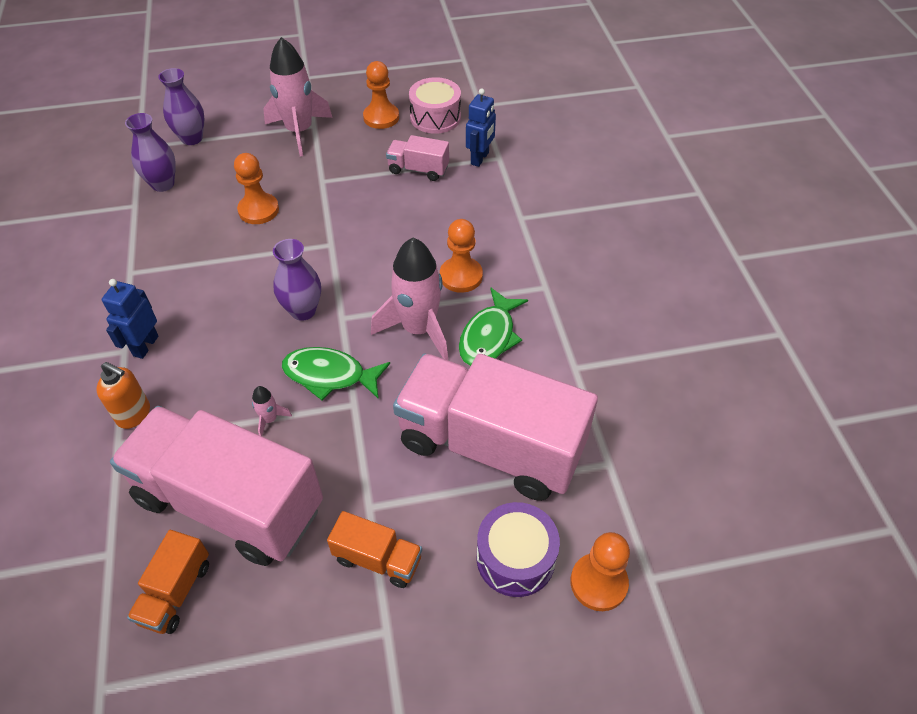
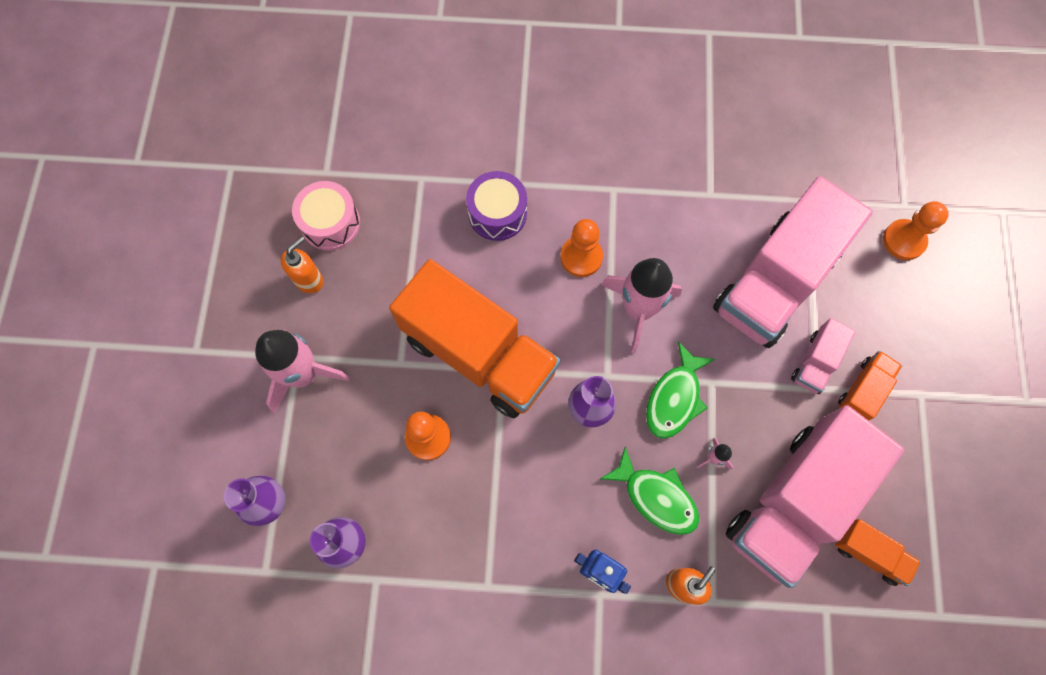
camera: 75 degrees left, 20 degrees up
orange pawn [363,61,399,129] -> orange soap dispenser [281,236,323,293]
pink truck [386,135,449,181] -> pink truck moved to [791,318,856,394]
green fish [459,287,528,366] -> green fish moved to [600,446,699,535]
blue robot [466,89,496,167] -> none
purple drum [477,502,560,597] -> purple drum moved to [466,171,527,241]
none -> orange truck [389,259,561,418]

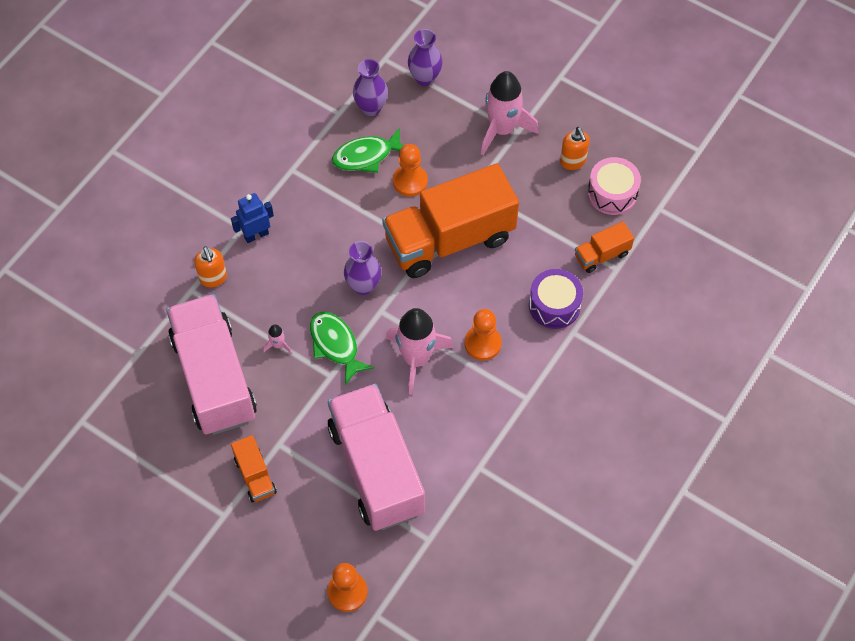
camera: 120 degrees right, 10 degrees down
green fish [600,446,699,535] -> green fish moved to [332,128,404,173]
pink truck [791,318,856,394] -> none
orange truck [835,519,921,586] -> orange truck moved to [575,221,634,273]

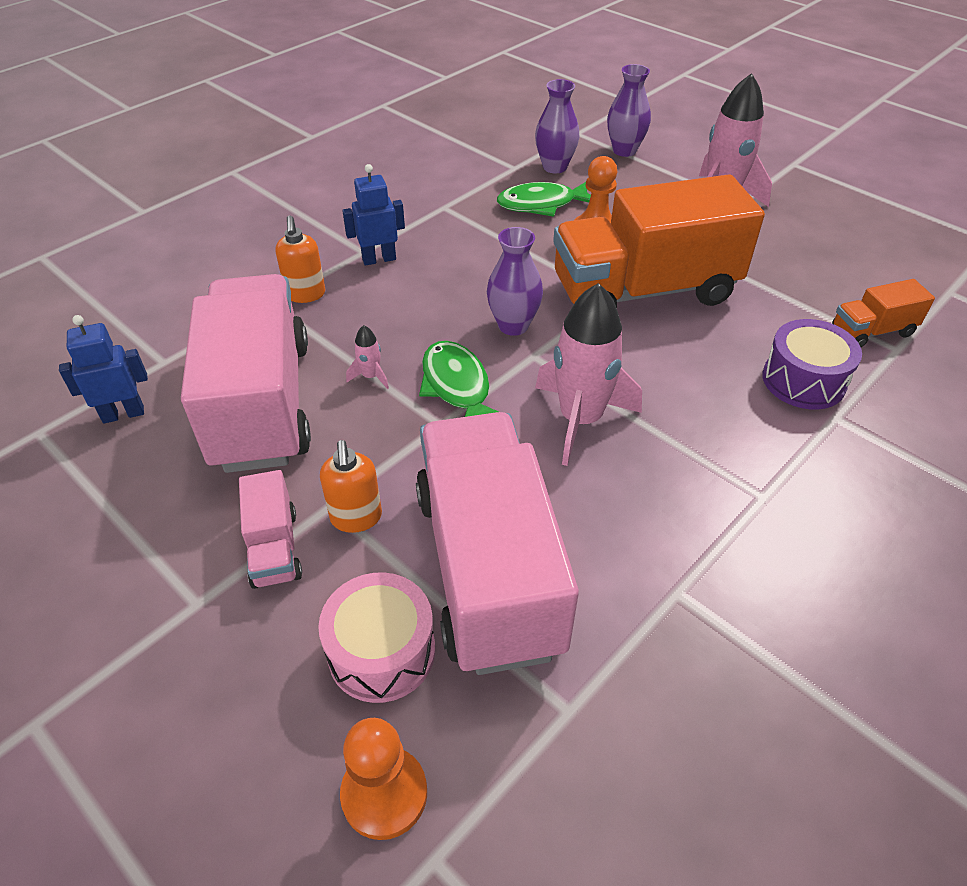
camera: 10 degrees right, 15 degrees down
orange truck [231,435,277,503] -> pink truck [239,470,302,589]
orange pawn [464,309,502,361] -> none
orange soap dispenser [560,127,590,170] -> orange soap dispenser moved to [320,440,382,533]
pink drum [588,157,641,215] -> pink drum moved to [318,572,435,703]
none -> blue robot [59,315,148,423]

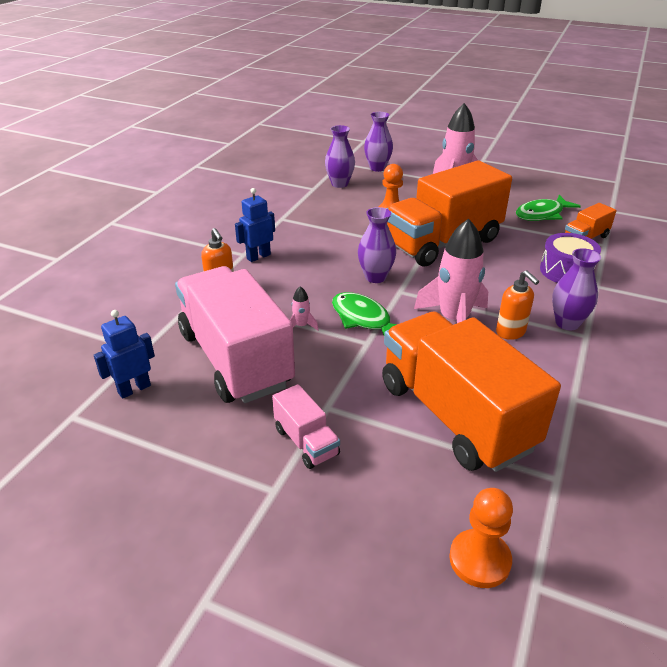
camera: 20 degrees left, 10 degrees down
pink drum [318,572,435,703] -> none
orange soap dispenser [320,440,382,533] -> orange soap dispenser moved to [496,270,539,340]
pink truck [416,412,579,675] -> orange truck [382,312,561,472]
green fish [497,182,591,217] -> green fish moved to [516,195,581,221]
none -> purple vase [552,248,601,330]

